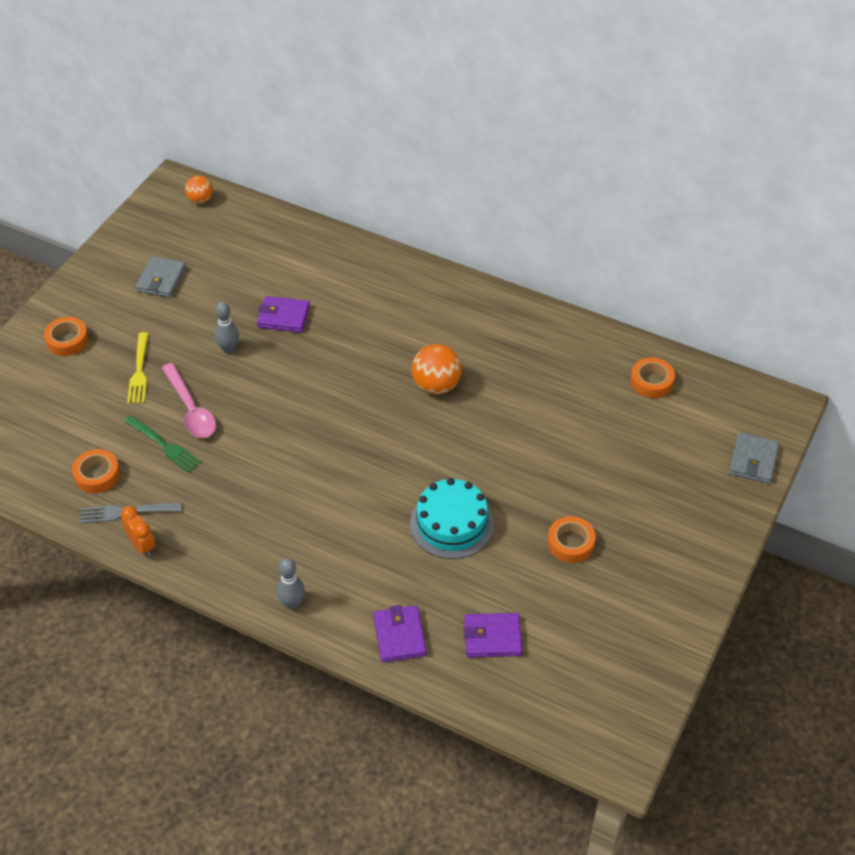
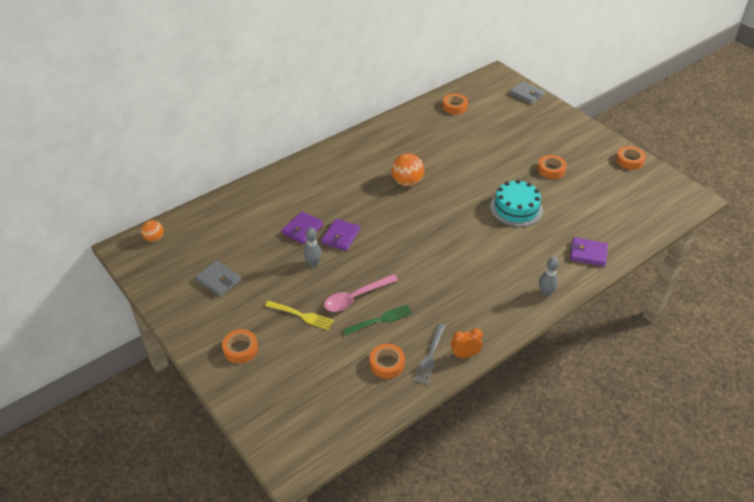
camera: 65 degrees left, 5 degrees down
pink spoon [162,363,216,438] -> pink spoon turned 150 degrees clockwise [324,274,398,312]
purple wallet [464,613,522,658] -> purple wallet moved to [321,219,360,251]
none -> orange tape [616,146,646,170]

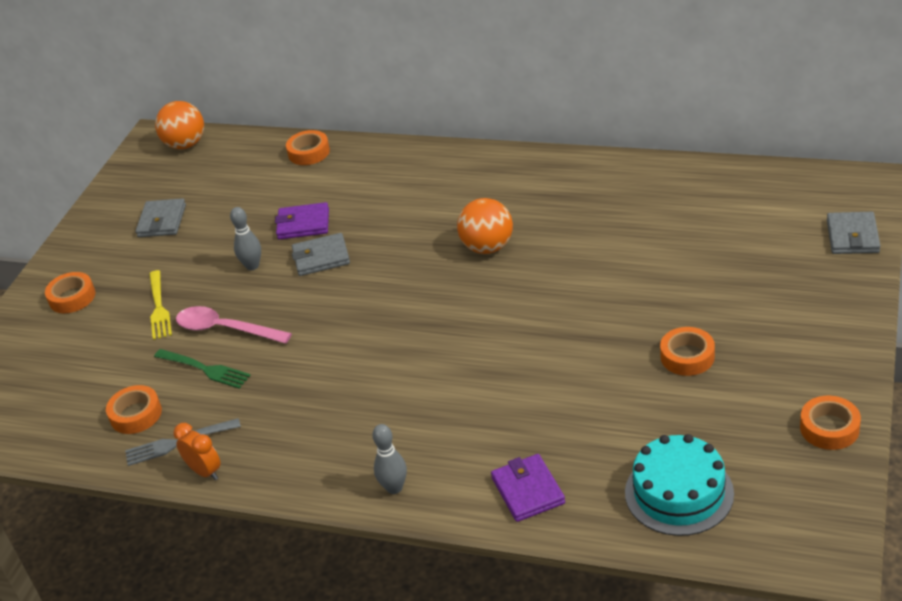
camera: 60 degrees right, 5 degrees down
orange ball [141,220,164,242] -> orange ball [155,101,204,149], size x1.60
purple wallet [321,219,360,251] -> grey wallet [292,233,350,276]
orange tape [442,94,468,115] -> orange tape moved to [286,130,330,165]
turquoise cake [490,180,543,227] -> turquoise cake moved to [625,434,734,536]

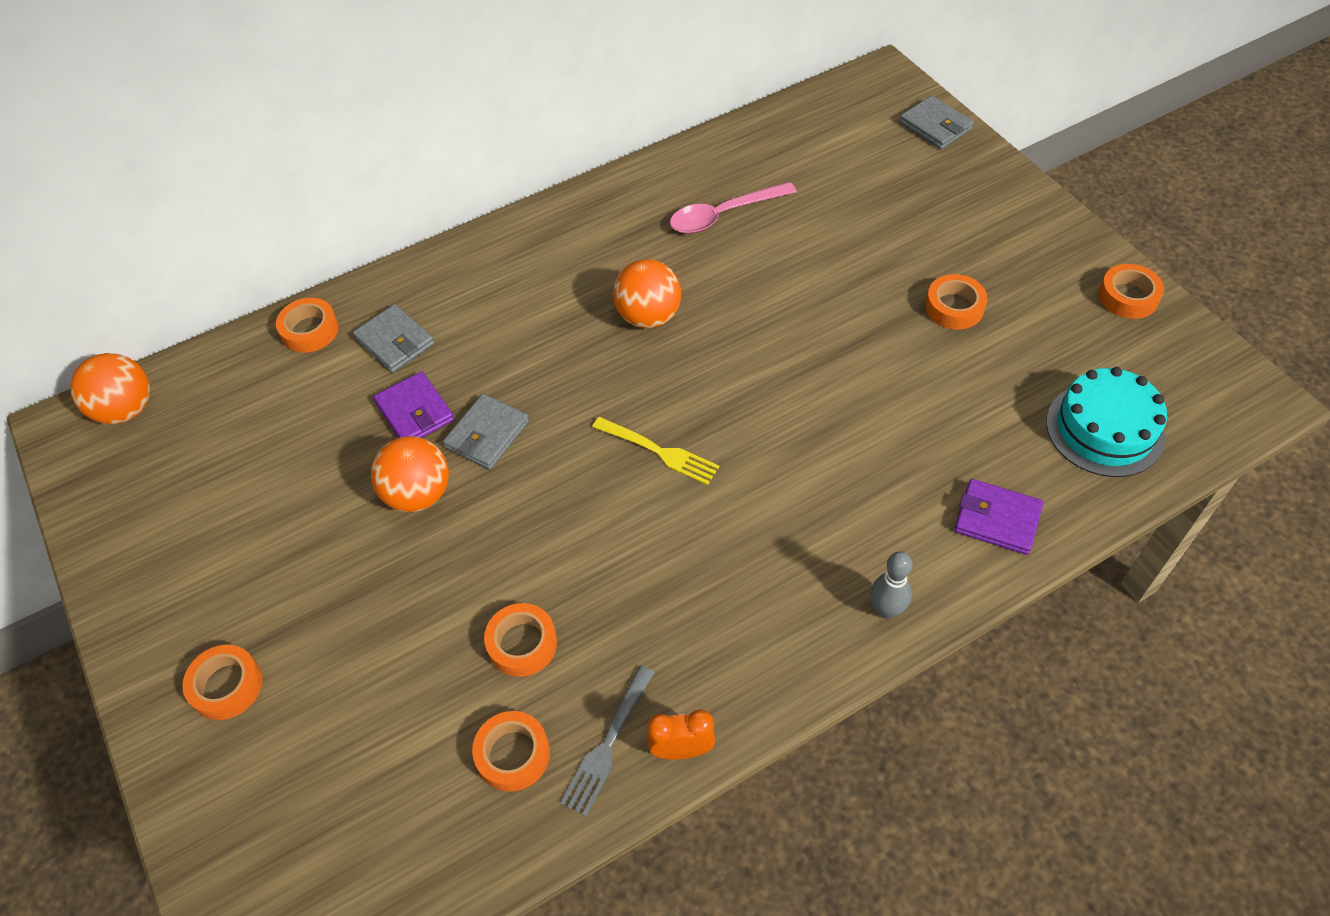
camera: 50 degrees left, 15 degrees up
grey wallet [136,198,186,237] -> grey wallet moved to [353,304,435,373]
yellow fork [149,270,172,340] -> yellow fork moved to [592,417,719,485]
green fork [154,349,251,389] -> orange tape [484,603,557,677]
pink spoon [176,306,292,344] -> pink spoon moved to [670,182,797,234]
grey bowling pin [230,207,261,270] -> orange ball [371,436,449,512]
purple wallet [275,202,329,240] -> purple wallet turned 75 degrees counterclockwise [374,371,454,438]

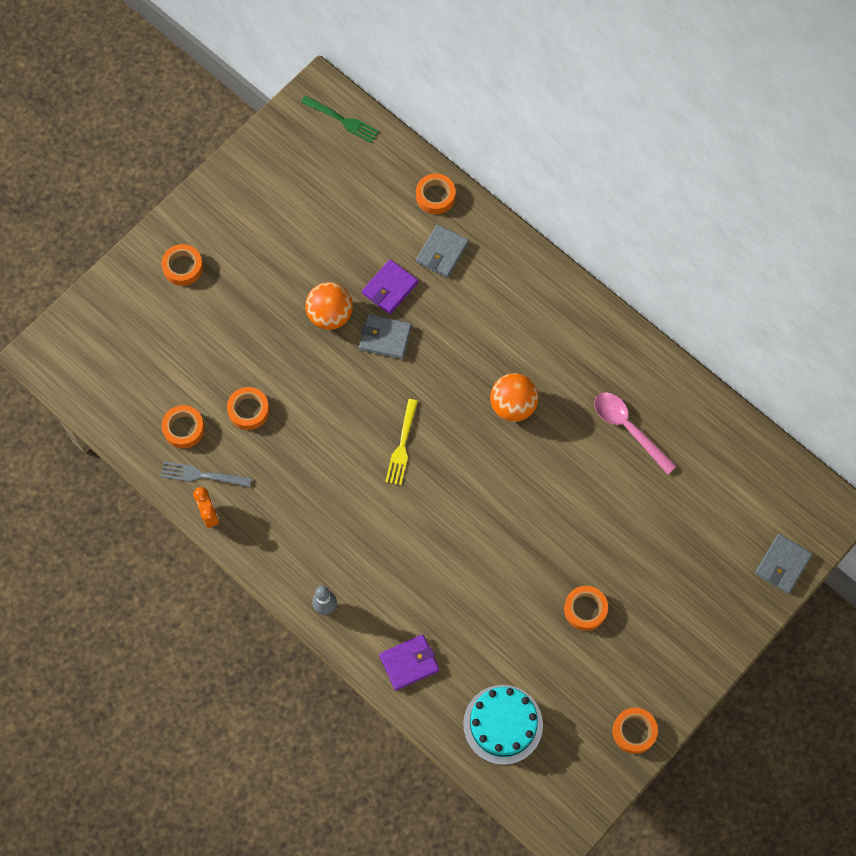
camera: 70 degrees right, 15 degrees up
orange ball [70,353,150,424] -> green fork [301,96,379,143]
purple wallet [954,479,1043,555] -> purple wallet turned 60 degrees clockwise [379,634,439,691]

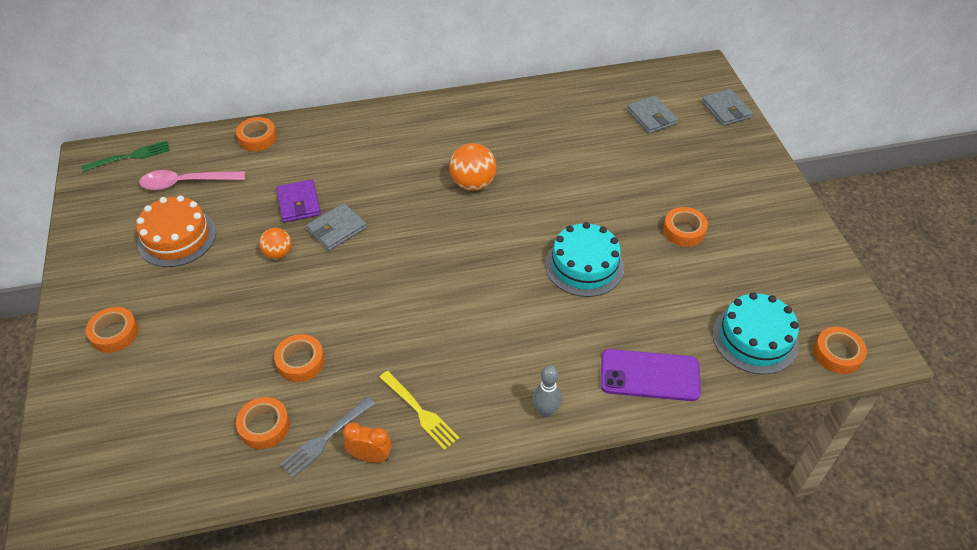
camera: 55 degrees left, 20 degrees down
orange ball [305,282,353,330] -> orange ball [259,228,292,259], size x0.62
purple wallet [379,634,439,691] -> purple phone [601,349,701,401]
yellow fork [385,399,418,485] -> yellow fork moved to [379,371,459,450]
grey wallet [416,224,469,278] -> grey wallet moved to [627,95,678,134]
pink spoon [594,392,677,474] -> pink spoon moved to [139,170,245,190]
orange tape [612,708,658,754] -> orange tape moved to [813,327,867,374]
none -> orange cake [136,195,216,267]
none -> turquoise cake [545,222,624,297]

